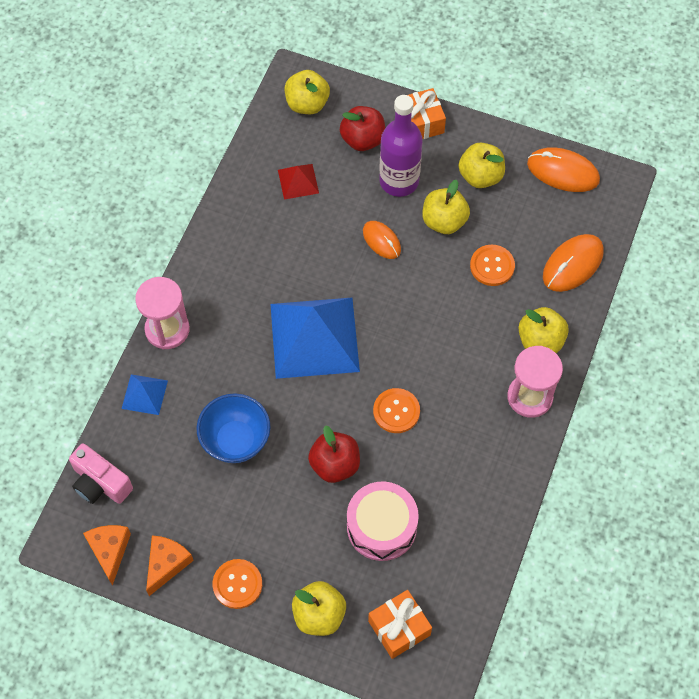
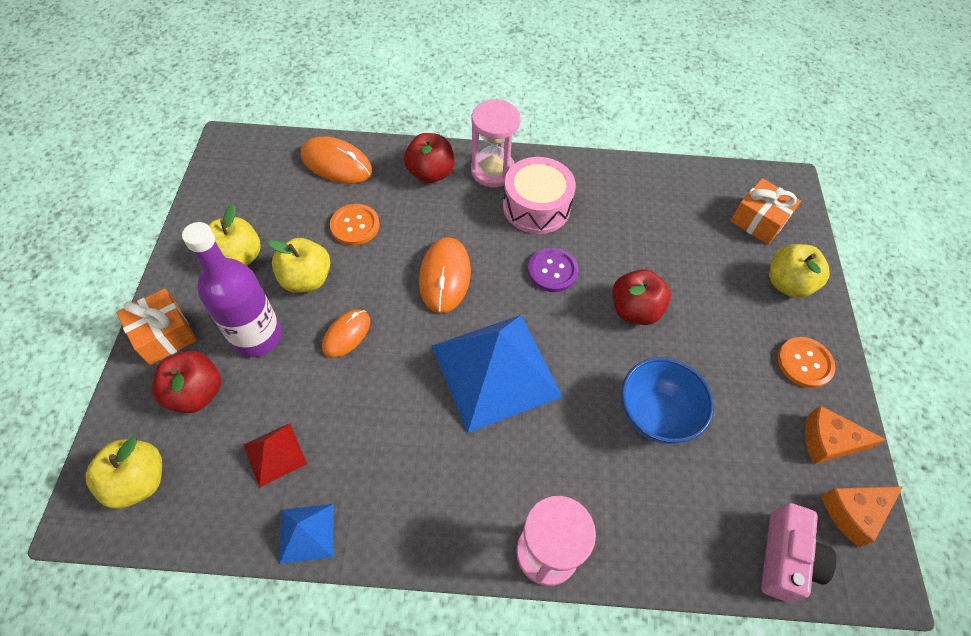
camera: 110 degrees left, 5 degrees down
blue pyramid [122,374,168,415] -> blue pyramid moved to [279,504,333,564]
pink drum [347,482,419,561] -> pink drum moved to [503,157,576,234]
orange button [373,388,420,433] -> purple button [528,247,579,292]
yellow apple [518,307,569,353] -> red apple [404,133,455,183]
orange mouse [527,147,600,192] -> orange mouse moved to [419,237,471,313]

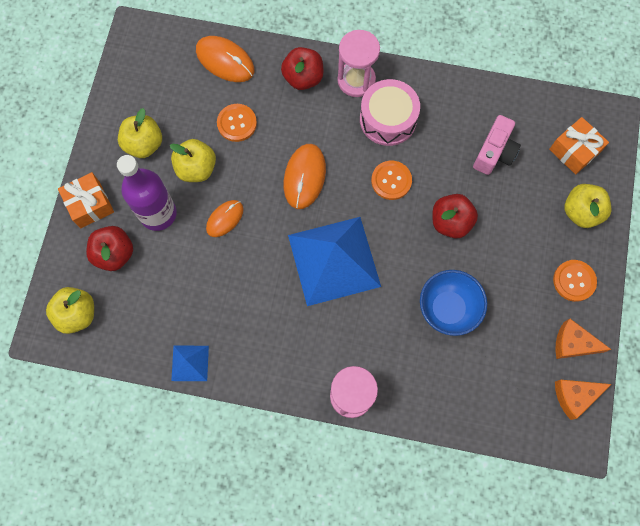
camera: 10 degrees right, 15 degrees up
red pyramid [244,423,307,488] -> none
purple button [528,247,579,292] -> orange button [371,161,412,200]
pink camera [761,503,836,602] -> pink camera moved to [473,115,521,175]

